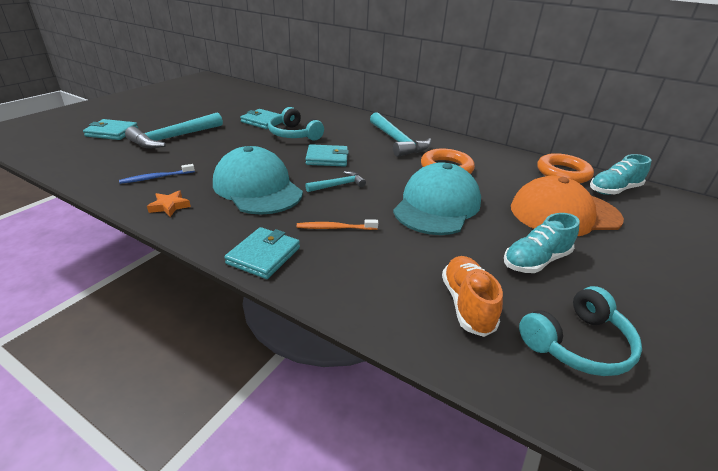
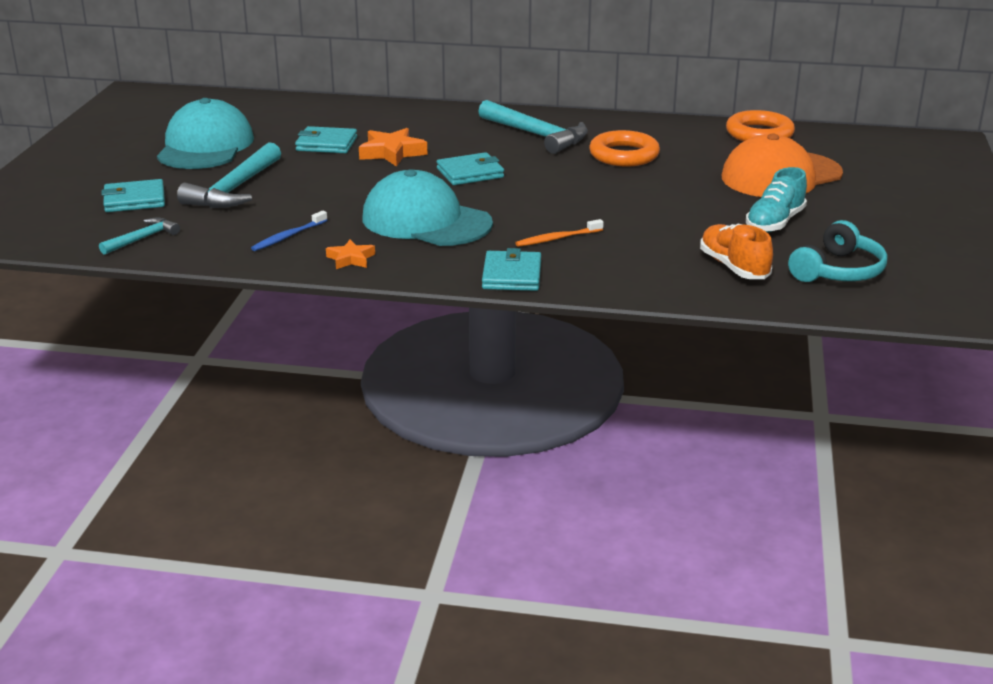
camera: 20 degrees left, 5 degrees down
turquoise headphones [268,107,324,141] -> orange star [359,128,428,167]
turquoise hammer [305,171,366,192] -> turquoise hammer moved to [99,217,180,255]
turquoise cap [393,162,481,235] -> turquoise cap moved to [157,98,254,169]
turquoise shoe [590,154,651,195] -> none

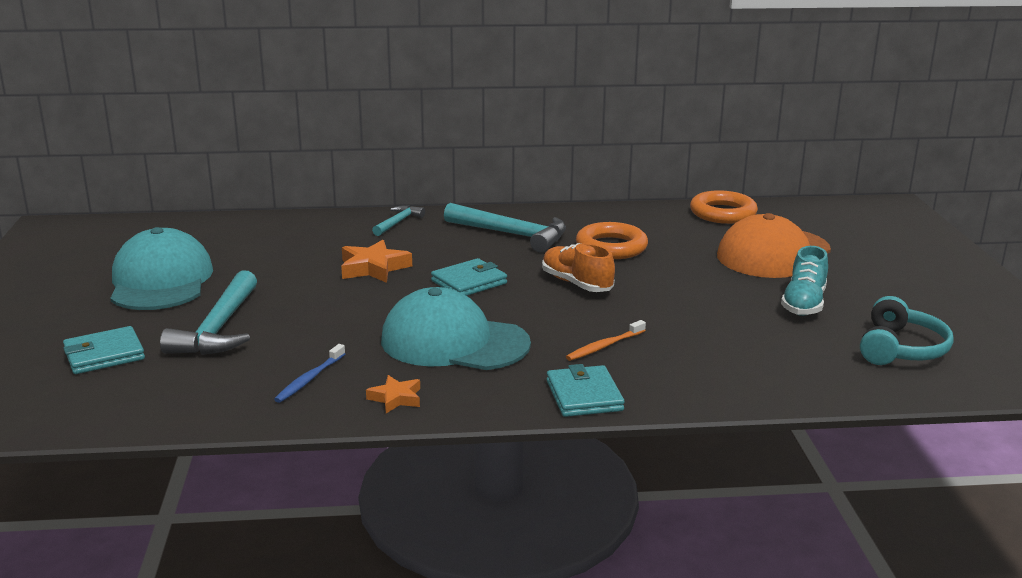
camera: 15 degrees left, 5 degrees down
turquoise hammer [99,217,180,255] -> turquoise hammer moved to [372,205,425,236]
turquoise wallet [295,126,357,153] -> none
orange shoe [700,224,773,279] -> orange shoe moved to [542,243,615,292]

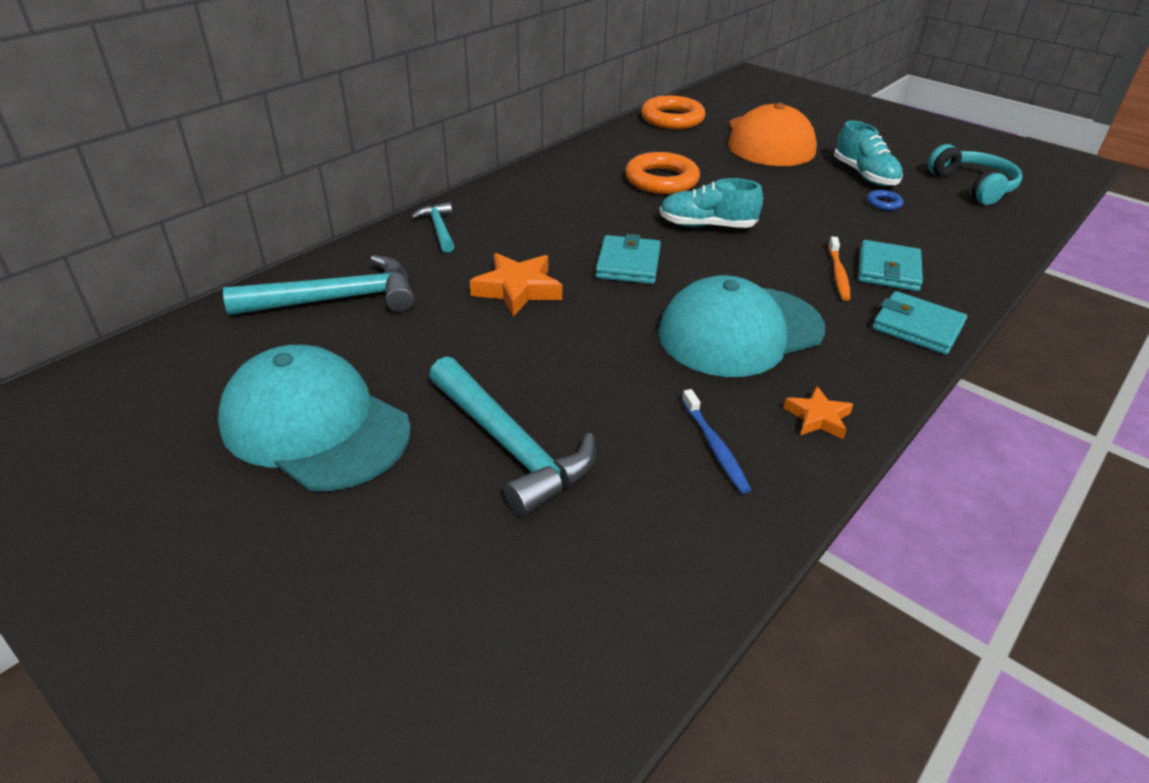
camera: 45 degrees left, 15 degrees up
turquoise wallet [63,326,145,374] -> turquoise wallet moved to [858,240,923,291]
turquoise hammer [444,203,566,253] -> turquoise hammer moved to [223,255,414,315]
orange shoe [542,243,615,292] -> turquoise shoe [659,178,763,228]
none -> blue ring [867,190,903,210]

